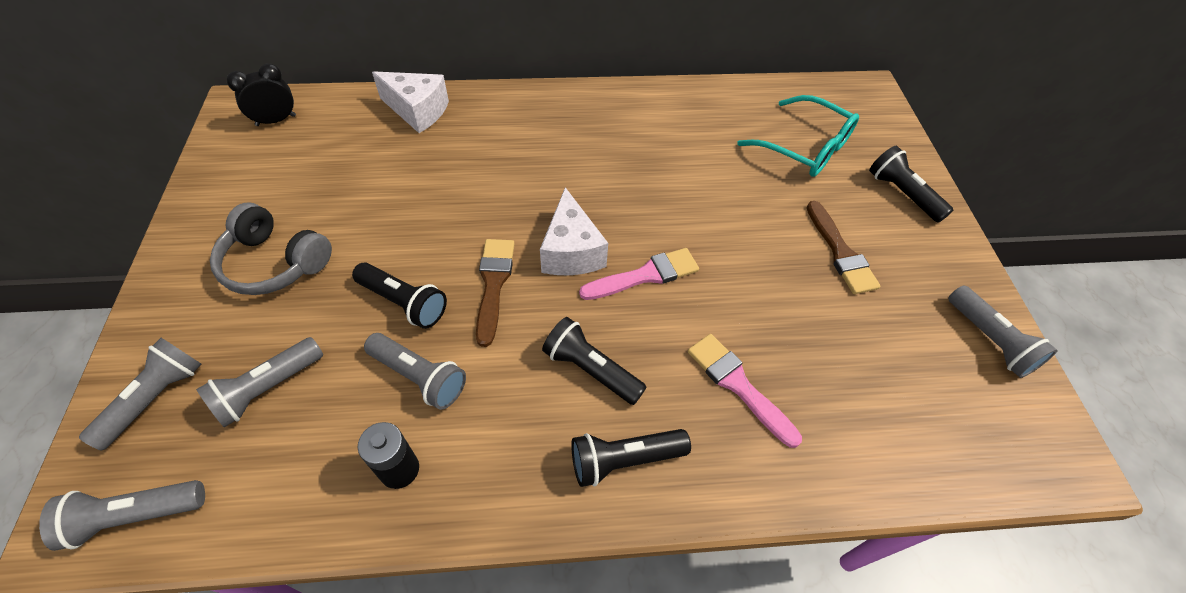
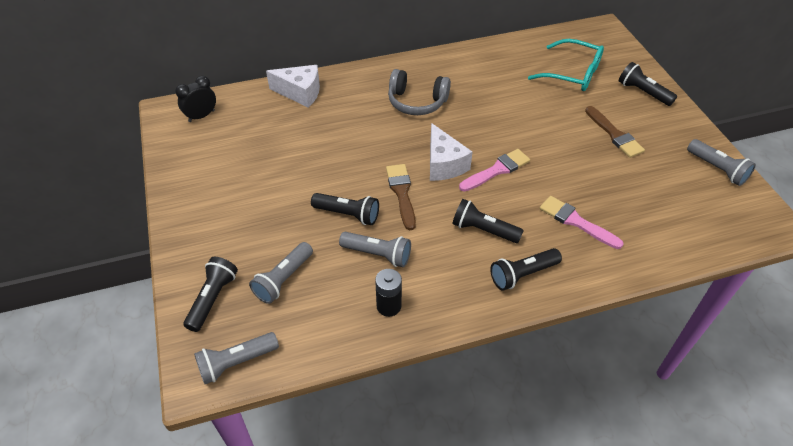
camera: 10 degrees left, 5 degrees down
grey flashlight [79,338,201,451] -> black flashlight [183,257,238,332]
grey headphones [210,202,332,295] -> grey headphones moved to [388,69,451,115]

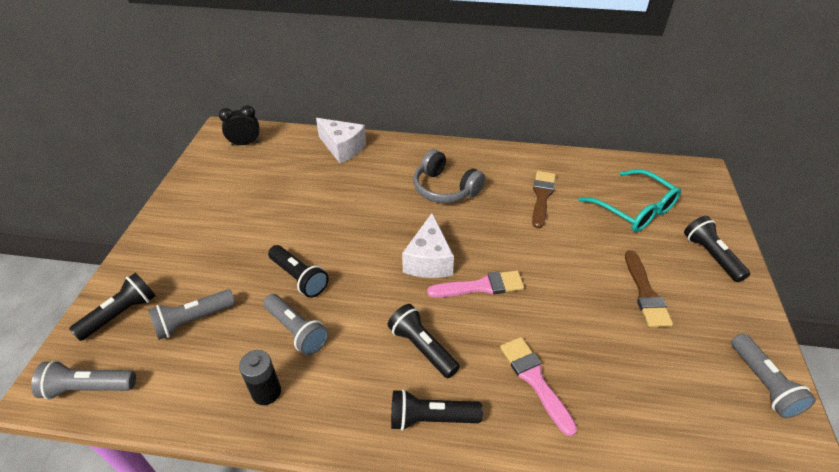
camera: 25 degrees right, 5 degrees down
brown brush [386,164,416,230] -> brown brush moved to [532,171,556,229]

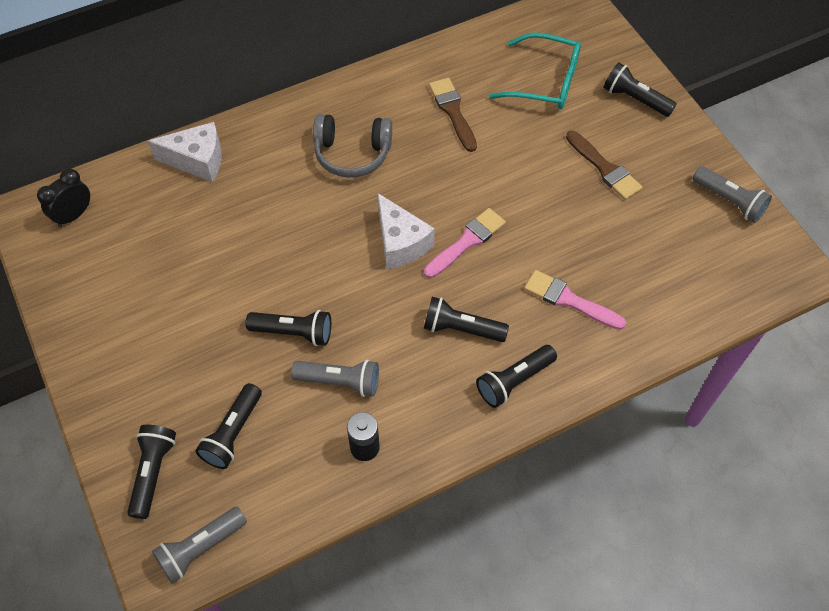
camera: 35 degrees left, 15 degrees up
grey flashlight [148,289,235,340] -> black flashlight [195,383,262,469]

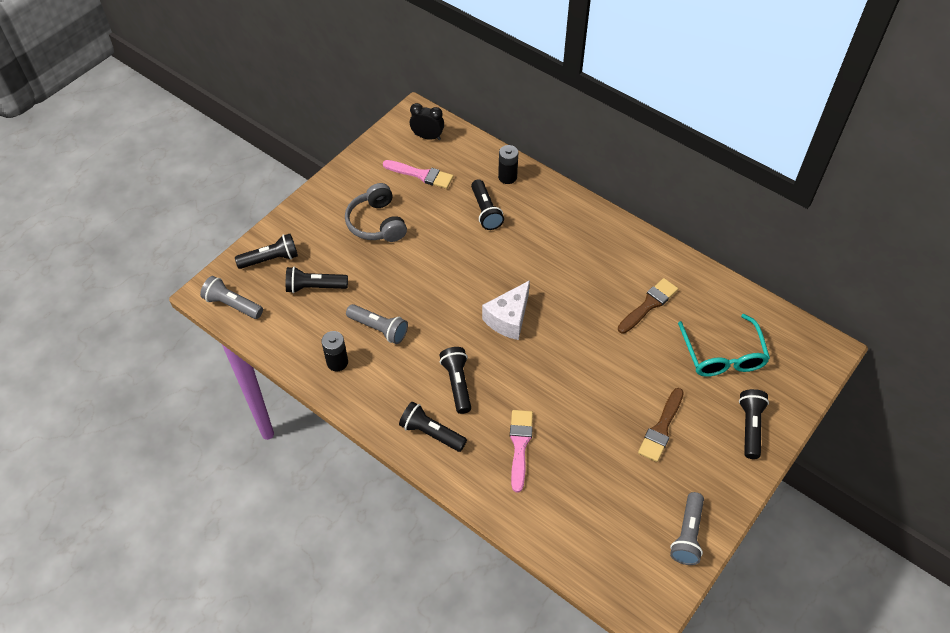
camera: 65 degrees right, 5 degrees down
white cheese [148,122,222,182] -> black battery [498,145,518,184]
black flashlight [246,310,331,346] -> black flashlight moved to [471,179,504,230]
grey flashlight [291,360,379,397] -> grey flashlight turned 45 degrees counterclockwise [346,304,408,344]
grey headphones [313,114,392,178] -> grey headphones moved to [345,183,407,242]
pink brush [424,208,506,278] -> pink brush moved to [383,160,454,189]

